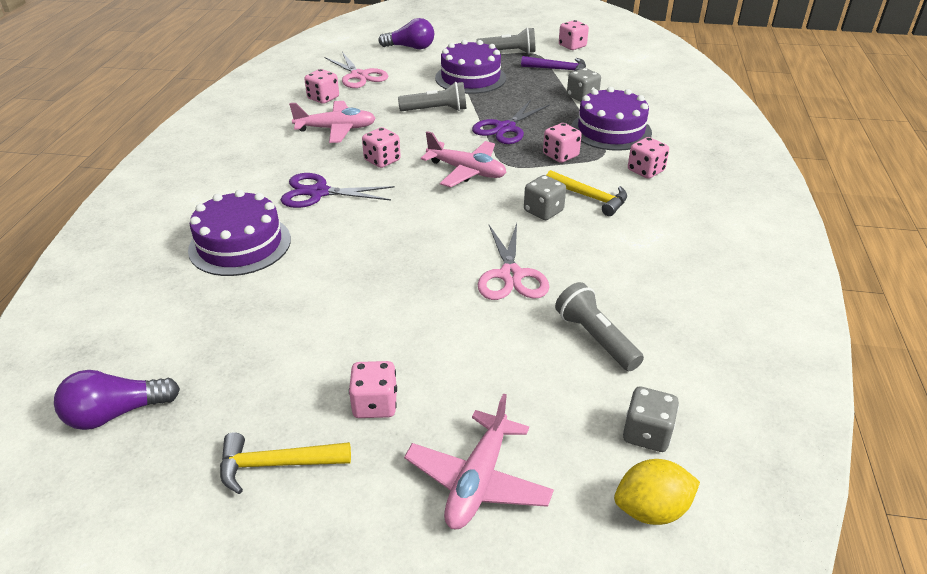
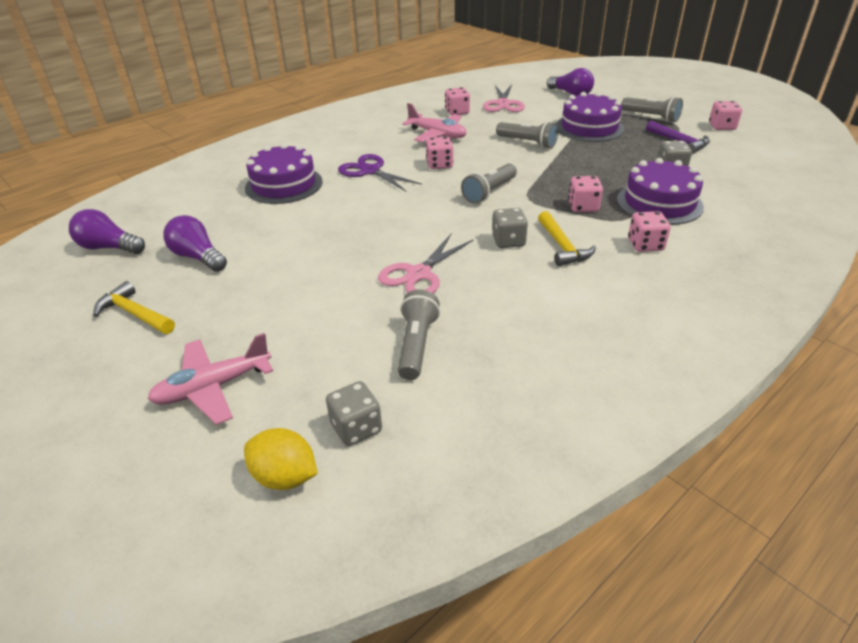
camera: 40 degrees right, 0 degrees up
pink dice [349,361,397,418] -> none
pink plane [421,131,507,188] -> grey flashlight [461,163,517,204]
purple scissors [472,100,550,144] -> none
none -> purple light bulb [163,215,227,272]

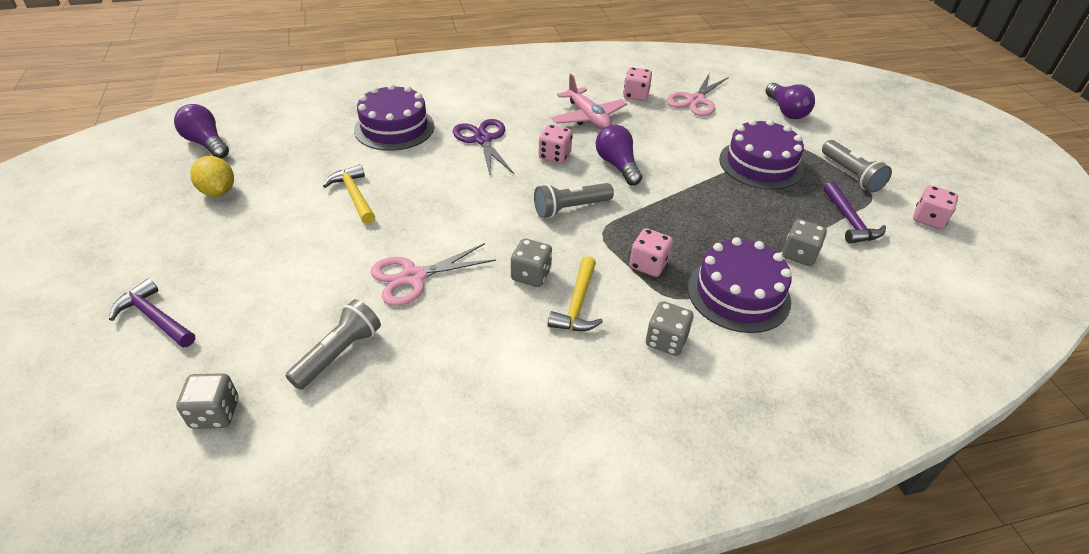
camera: 25 degrees right, 5 degrees up
yellow hammer [93,281,175,334] -> yellow hammer moved to [323,164,375,224]
pink plane [148,333,273,425] -> purple hammer [109,278,195,348]
purple light bulb [163,215,227,272] -> purple light bulb moved to [596,124,642,185]
yellow lemon [244,428,318,490] -> yellow lemon moved to [190,156,234,197]
grey flashlight [496,121,558,149] -> none
pink dice [628,211,671,252] -> grey dice [646,301,693,356]

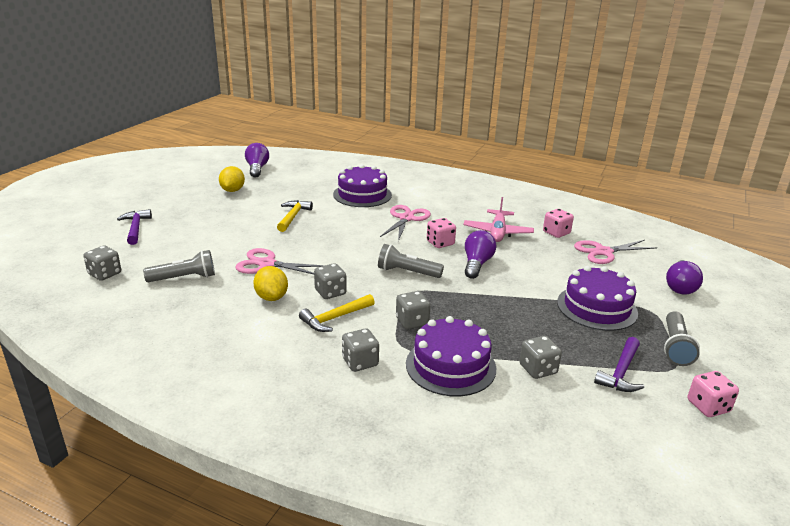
camera: 40 degrees right, 15 degrees down
purple scissors [453,119,514,175] -> pink scissors [380,205,431,241]
pink dice [629,228,673,277] -> grey dice [396,291,430,329]
none -> yellow lemon [253,266,288,301]

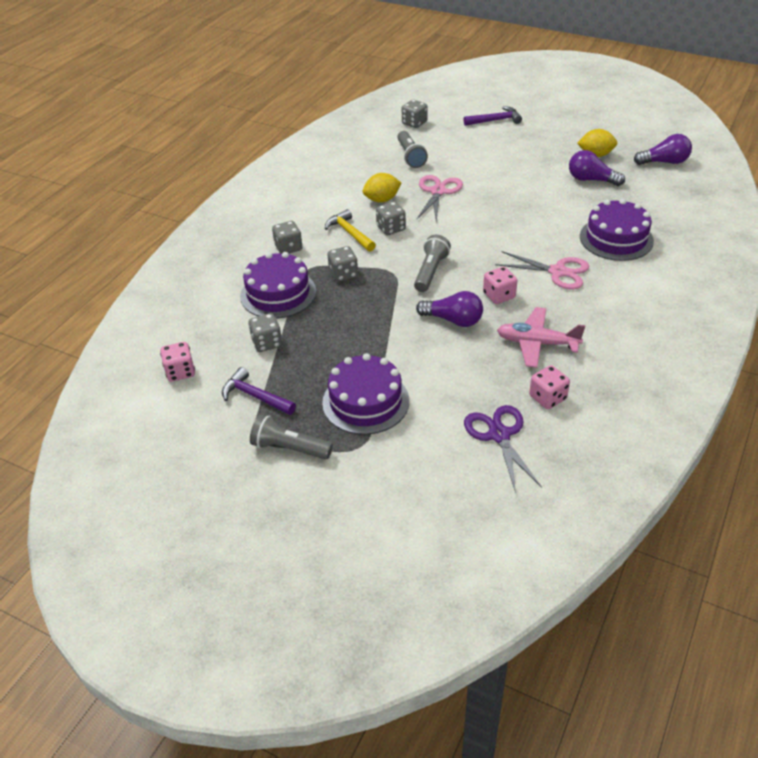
camera: 95 degrees right, 15 degrees up
yellow hammer [277,200,313,232] -> none
pink scissors [574,240,657,264] -> purple scissors [464,405,542,493]
purple light bulb [666,260,703,295] -> purple light bulb moved to [569,150,625,186]
pink dice [688,371,739,417] -> pink dice moved to [160,342,195,382]

